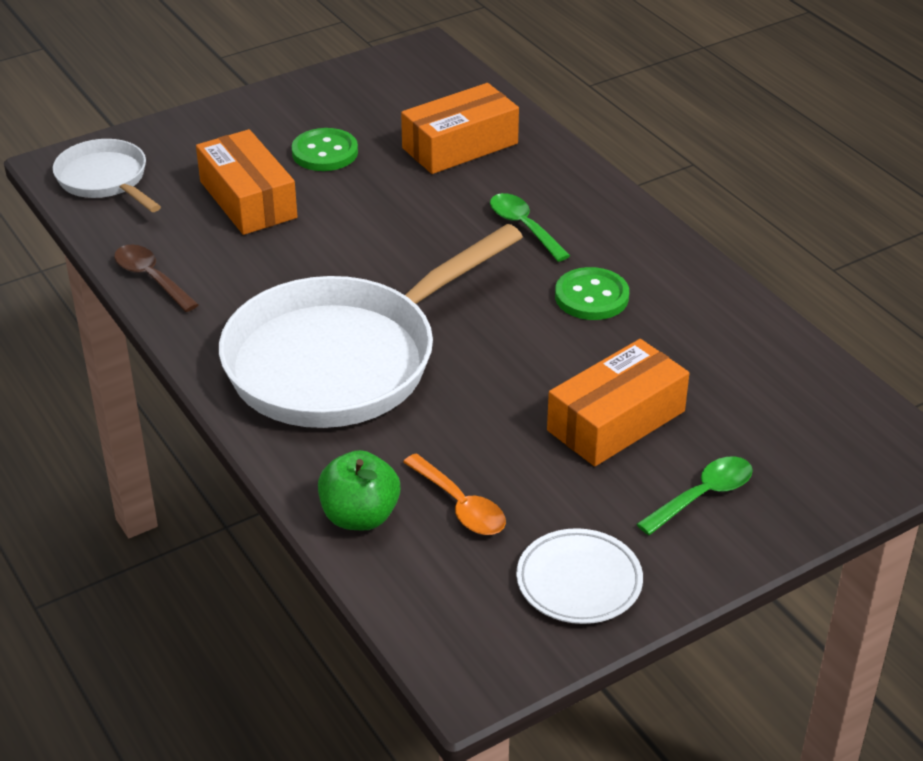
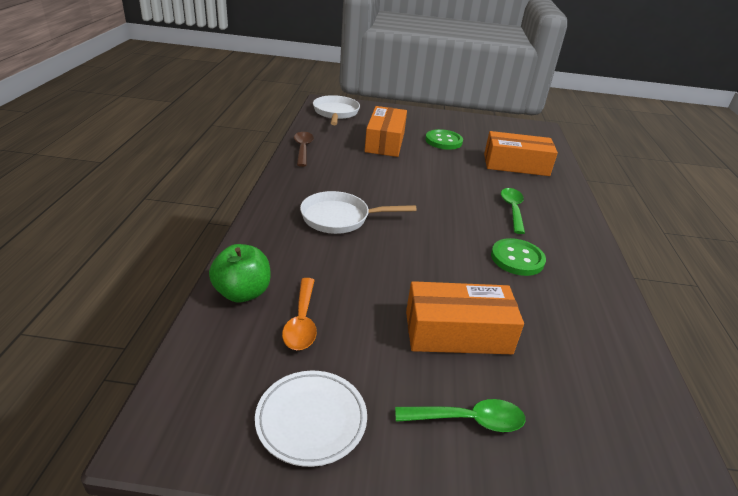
camera: 35 degrees right, 5 degrees down
white pan [219,224,523,428] -> white pan [300,191,417,234], size x0.50

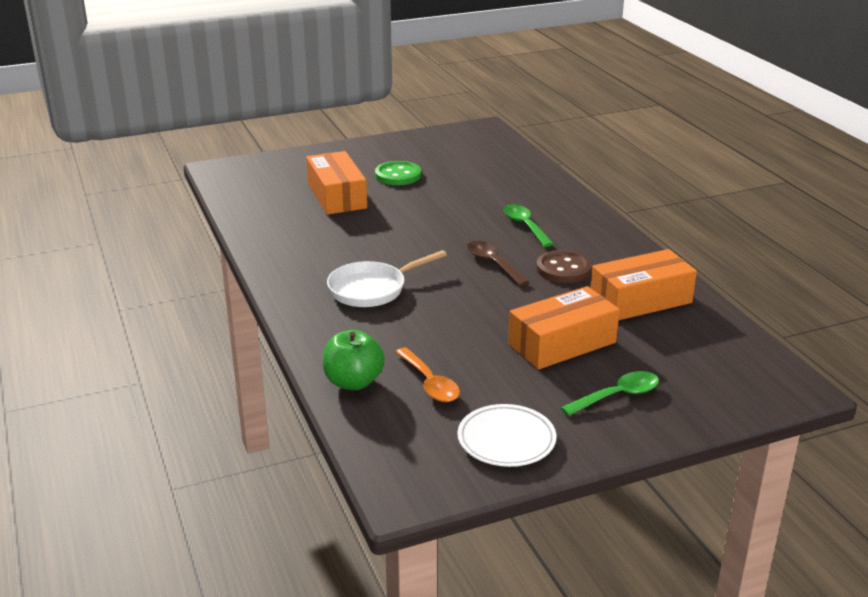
camera: 25 degrees left, 5 degrees down
brown spoon [294,132,314,167] -> brown spoon moved to [467,241,529,286]
white pan [313,95,360,125] -> none
orange box [484,131,558,176] -> orange box moved to [591,249,697,320]
green button [491,238,546,276] -> brown button [536,250,592,283]

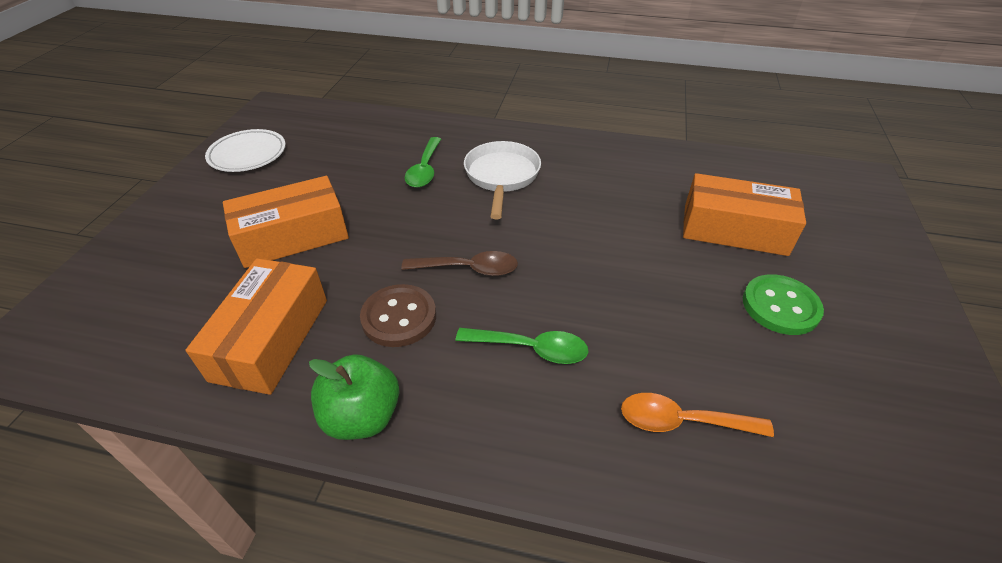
camera: 125 degrees right, 15 degrees up
green apple [323,330,385,390] -> green apple moved to [309,354,400,440]
orange spoon [396,347,460,402] -> orange spoon moved to [621,393,774,437]
orange box [508,286,620,370] -> orange box turned 60 degrees clockwise [223,176,349,268]
green spoon [561,371,659,416] -> green spoon moved to [405,137,441,188]

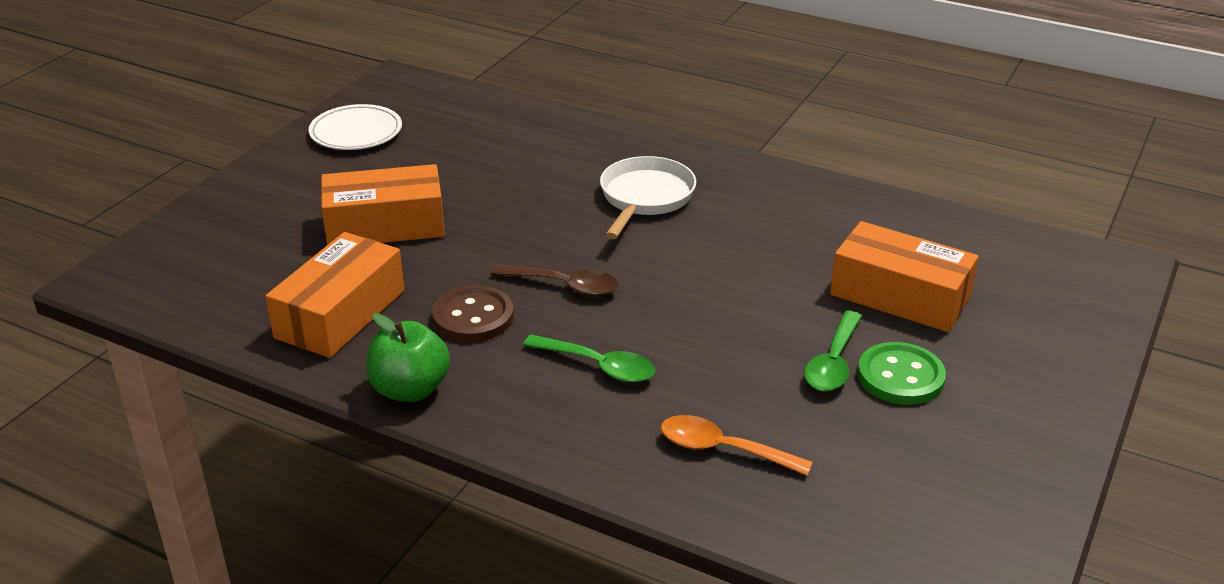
camera: 15 degrees right, 10 degrees down
green spoon [405,137,441,188] -> green spoon moved to [804,311,862,391]

